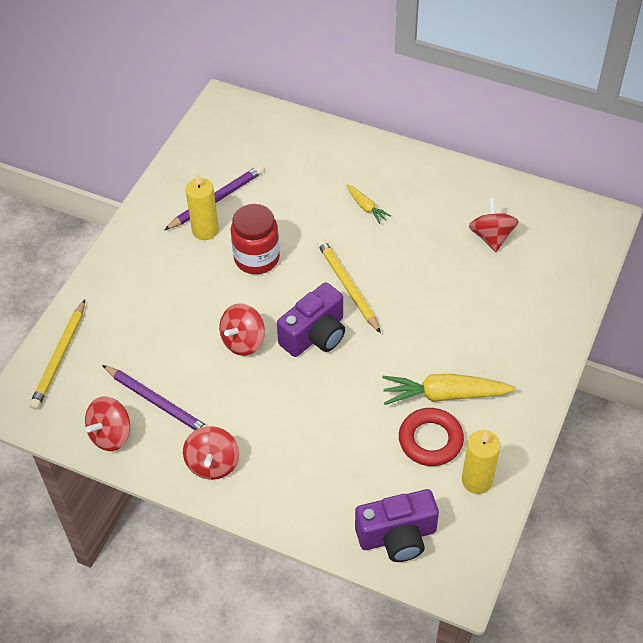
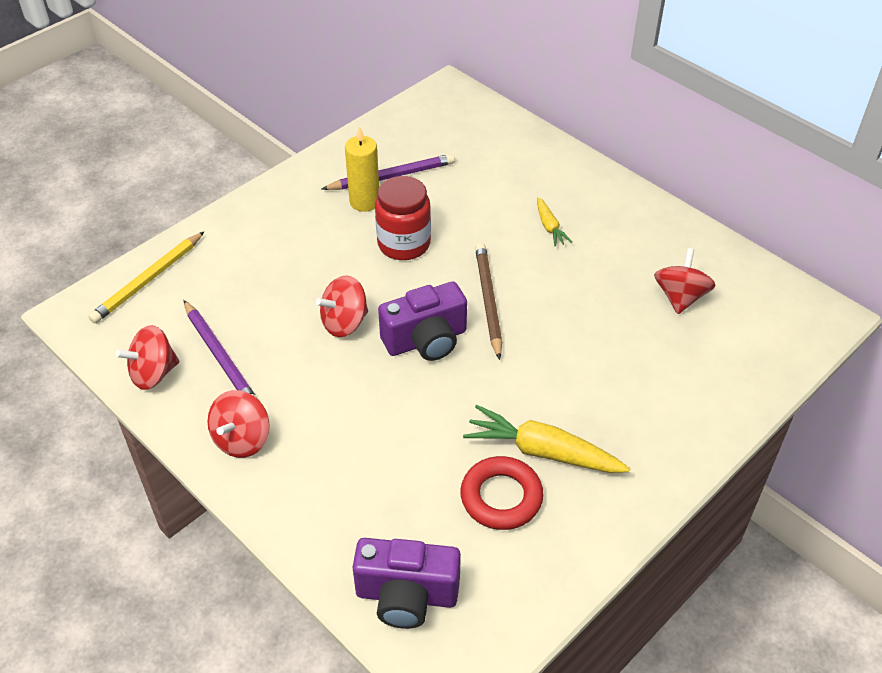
camera: 20 degrees right, 5 degrees down
yellow pencil [317,239,381,333] -> brown pencil [475,243,502,360]
yellow candle [462,430,500,494] -> none

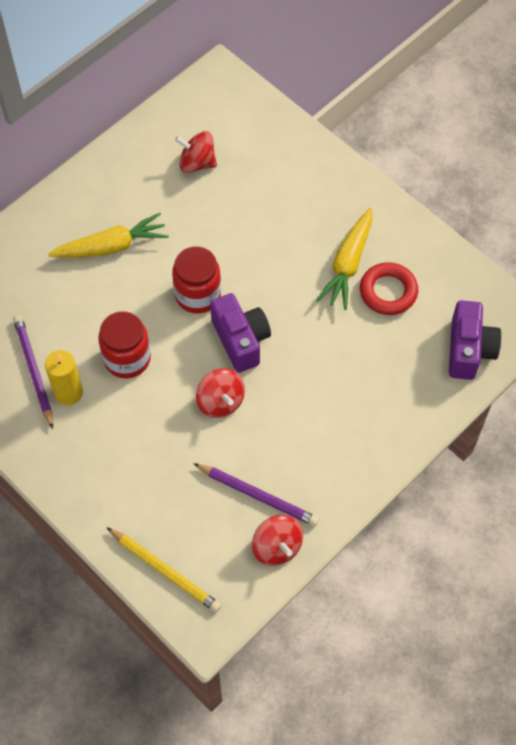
camera: 90 degrees left, 15 degrees up
purple pencil [183,300,257,398] -> purple pencil turned 60 degrees clockwise [193,463,319,526]
red spinning top [207,390,270,458] -> none
brown pencil [475,243,502,360] -> red jar [172,246,221,314]
yellow carrot [537,197,572,247] -> yellow carrot [48,213,169,258], size x1.92

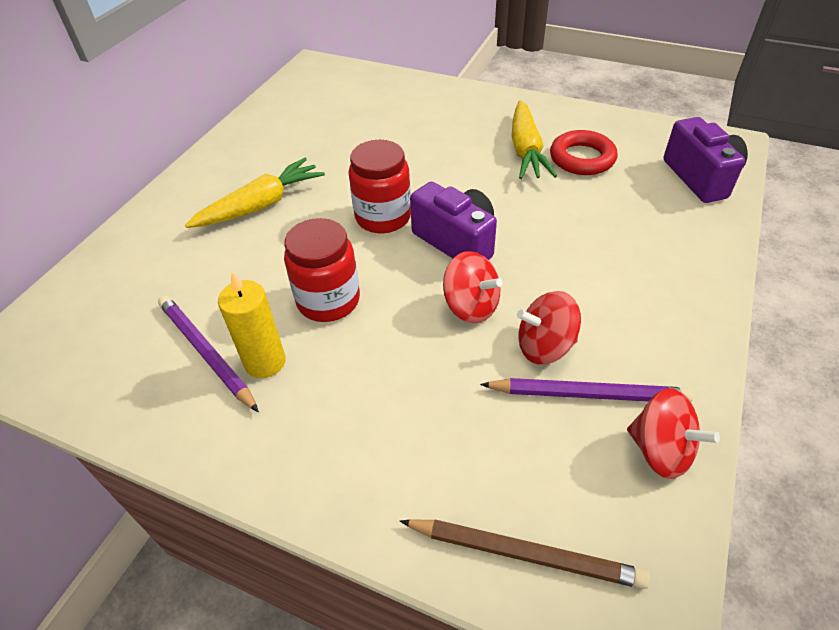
camera: 20 degrees left, 15 degrees down
yellow pencil [106,527,221,612] -> brown pencil [400,519,650,589]
red spinning top [175,131,217,173] -> red spinning top moved to [517,291,581,364]

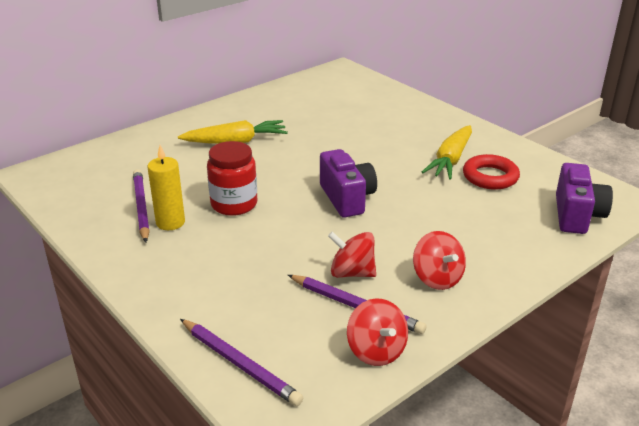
camera: 25 degrees right, 15 degrees down
red jar [349,140,411,233] -> none
brown pencil [400,519,650,589] -> purple pencil [180,319,303,406]
red spinning top [443,251,502,324] -> red spinning top moved to [413,231,466,290]

